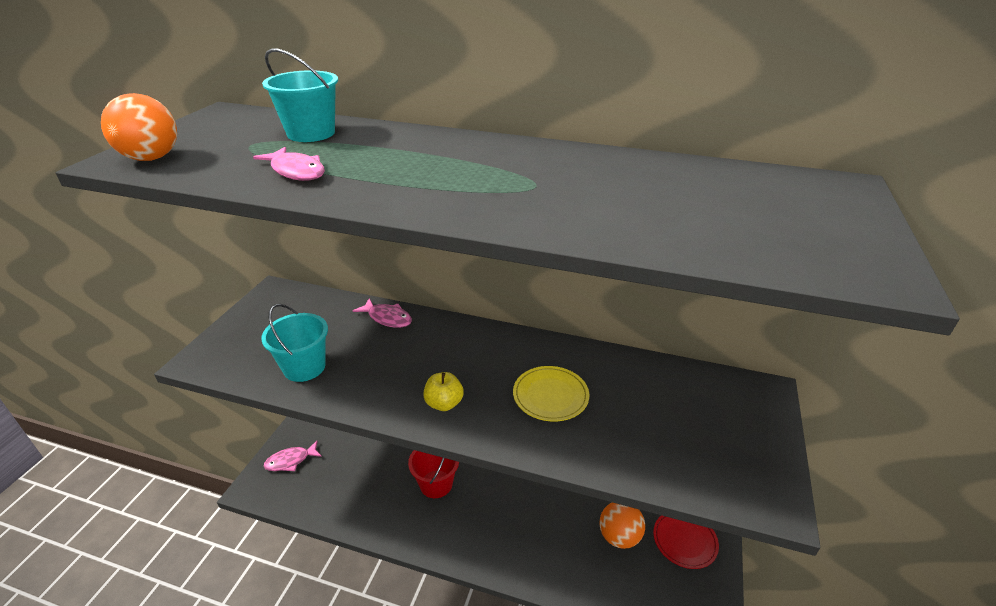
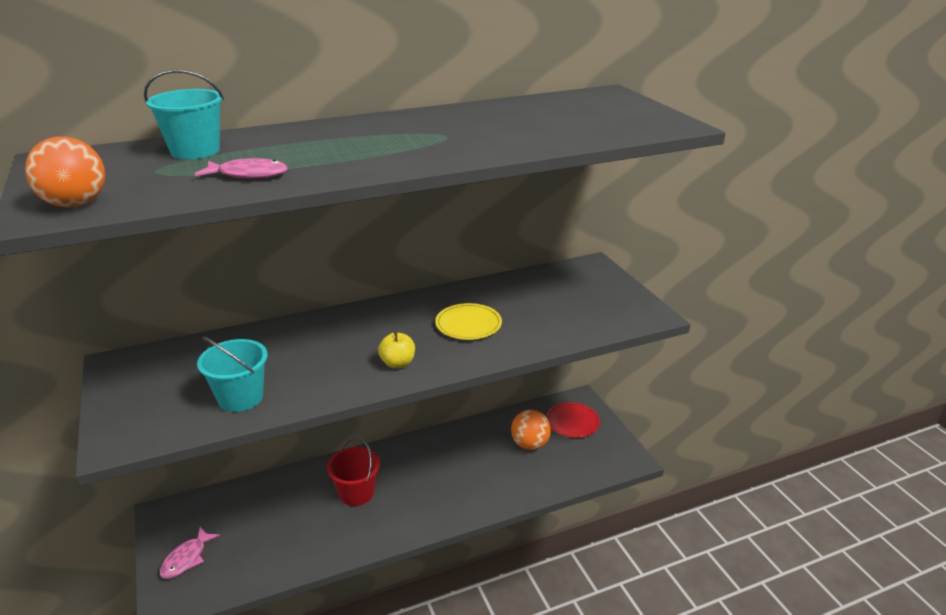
camera: 40 degrees left, 5 degrees down
pink fish [353,298,412,328] -> none

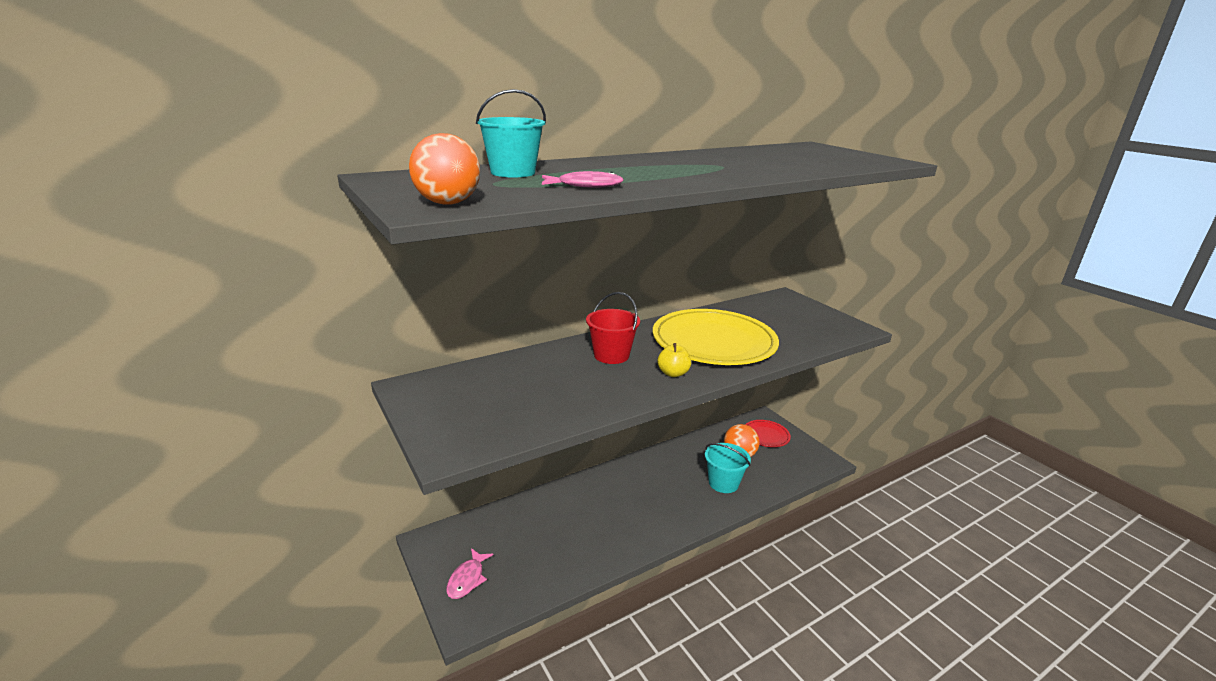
camera: 10 degrees left, 5 degrees down
turquoise bucket [197,336,268,412] -> turquoise bucket moved to [705,443,751,493]
red bucket [327,437,380,506] -> red bucket moved to [586,292,640,364]
yellow plate [435,303,502,340] -> yellow plate [653,309,779,365], size x2.12

